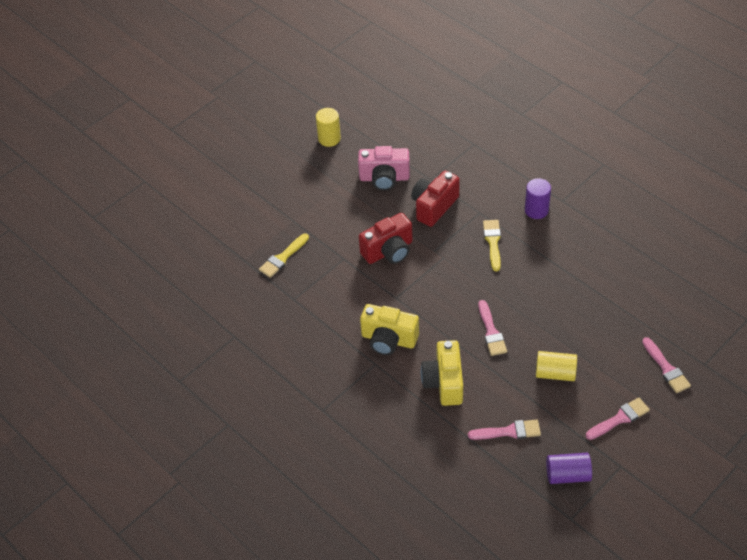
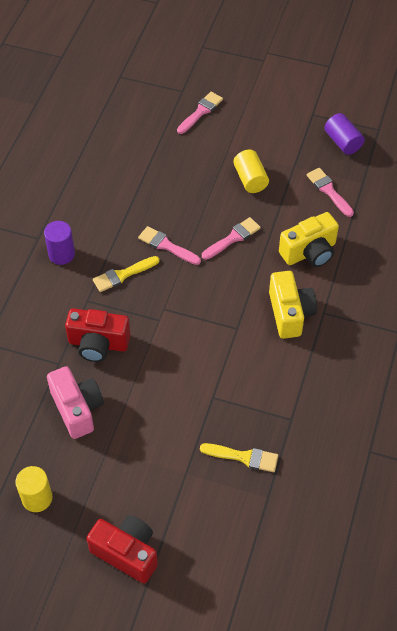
camera: 120 degrees left, 5 degrees up
red camera [359,213,413,264] -> red camera moved to [86,515,158,583]
pink brush [586,398,650,440] -> pink brush moved to [138,226,201,265]

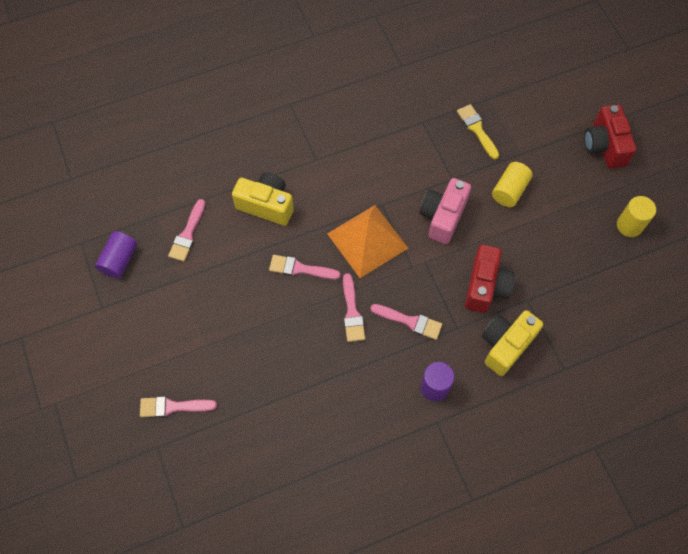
camera: 130 degrees left, 10 degrees up
pink camera [47,366,104,439] -> pink camera moved to [419,178,471,244]
red camera [65,308,130,362] -> red camera turned 45 degrees clockwise [465,244,514,313]
yellow brush [93,256,160,292] -> pink brush [370,304,442,340]
yellow cylinder [233,150,269,193] -> yellow cylinder moved to [492,162,533,207]
yellow camera [269,271,317,339] -> yellow camera moved to [482,310,543,376]
none -> orange pyramid [327,205,408,278]

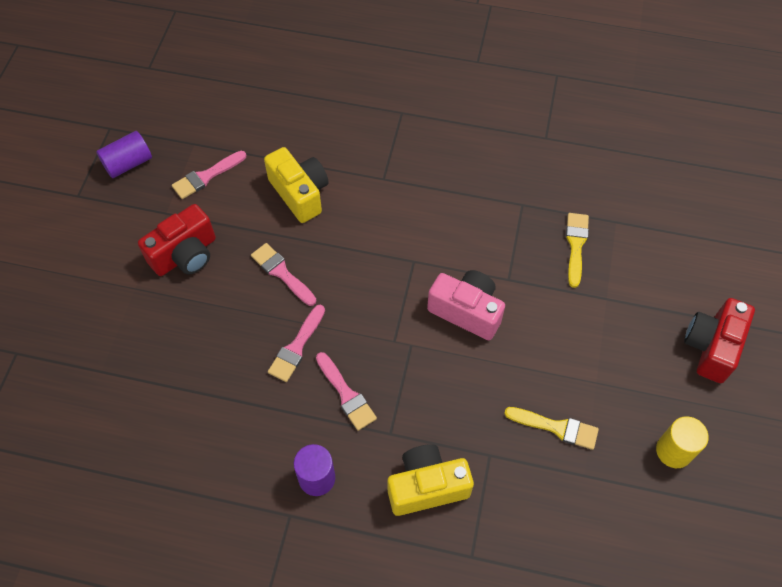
camera: 35 degrees right, 5 degrees down
pink brush [140,397,217,417] -> none
orange pyramid [327,205,408,278] -> none
pink camera [419,178,471,244] -> pink camera turned 60 degrees clockwise [427,270,505,340]
red camera [465,244,514,313] -> red camera moved to [138,204,216,276]
yellow cylinder [492,162,533,207] -> none
none -> yellow brush [504,407,599,450]

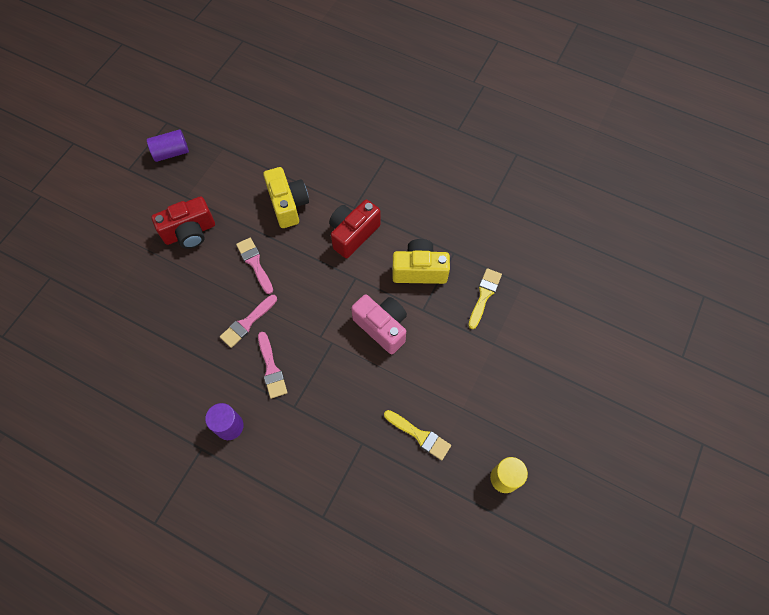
camera: 15 degrees right, 5 degrees up
pink brush [172,151,246,199] -> none
yellow camera [388,444,474,516] -> yellow camera moved to [392,239,450,284]
red camera [684,298,755,383] -> red camera moved to [329,200,381,258]

